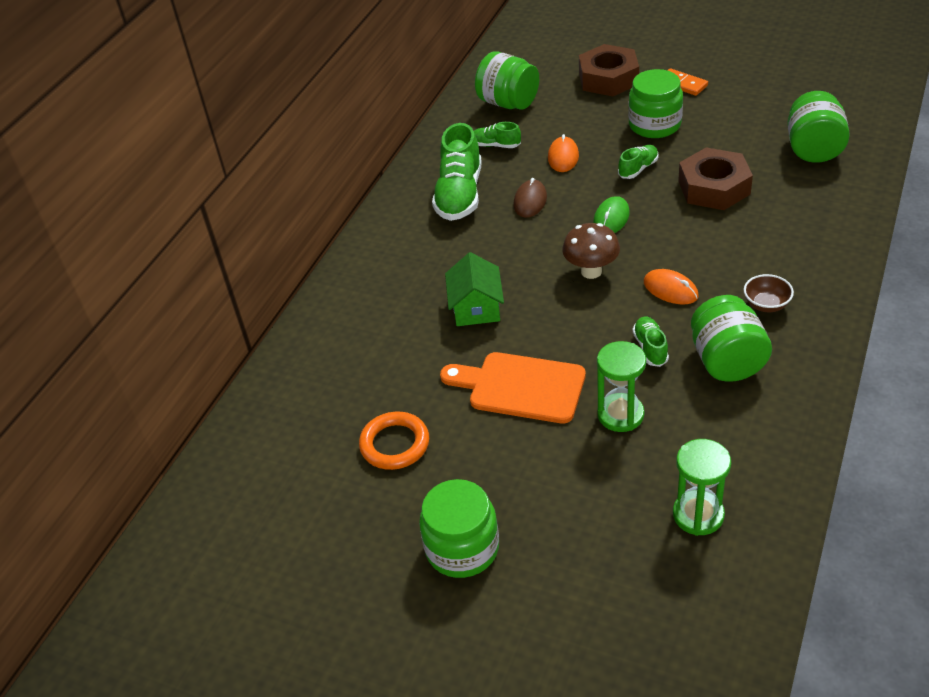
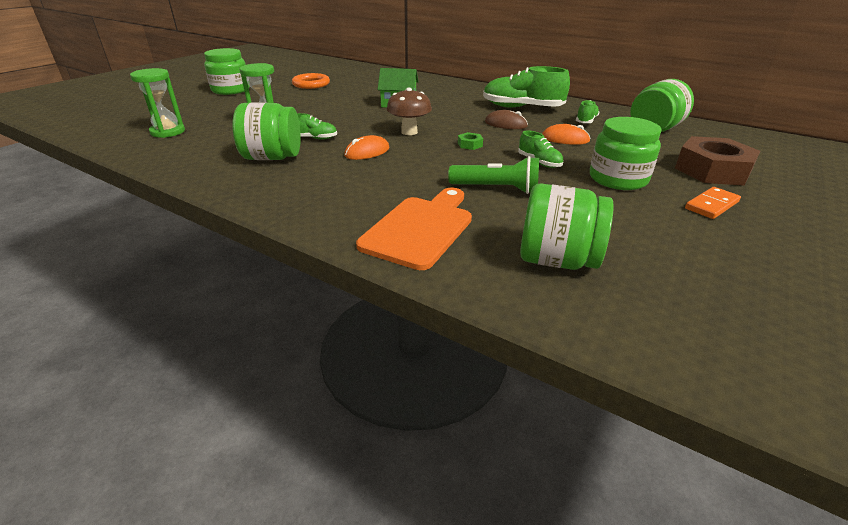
camera: 95 degrees right, 10 degrees down
orange cutting board [440,352,586,424] -> orange cutting board moved to [356,188,472,270]
green mouse [593,196,630,233] -> green nut [458,132,483,150]
brown nut [678,147,753,210] -> green flashlight [448,156,539,194]
brown bowl [744,274,794,312] -> none

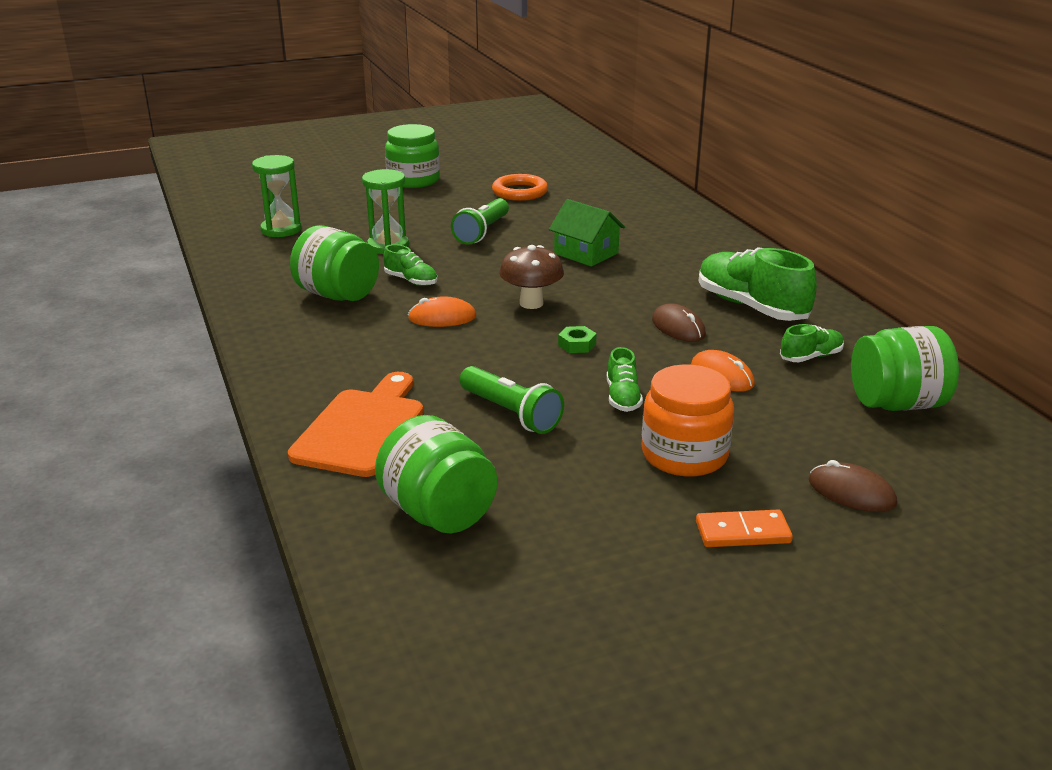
camera: 35 degrees right, 5 degrees down
orange cutting board [356,188,472,270] -> orange cutting board turned 45 degrees counterclockwise [288,372,423,477]
green jar [590,117,661,190] -> orange jar [642,364,734,477]
brown nut [675,136,760,186] -> brown mouse [809,460,897,512]
none -> green flashlight [451,198,509,245]

